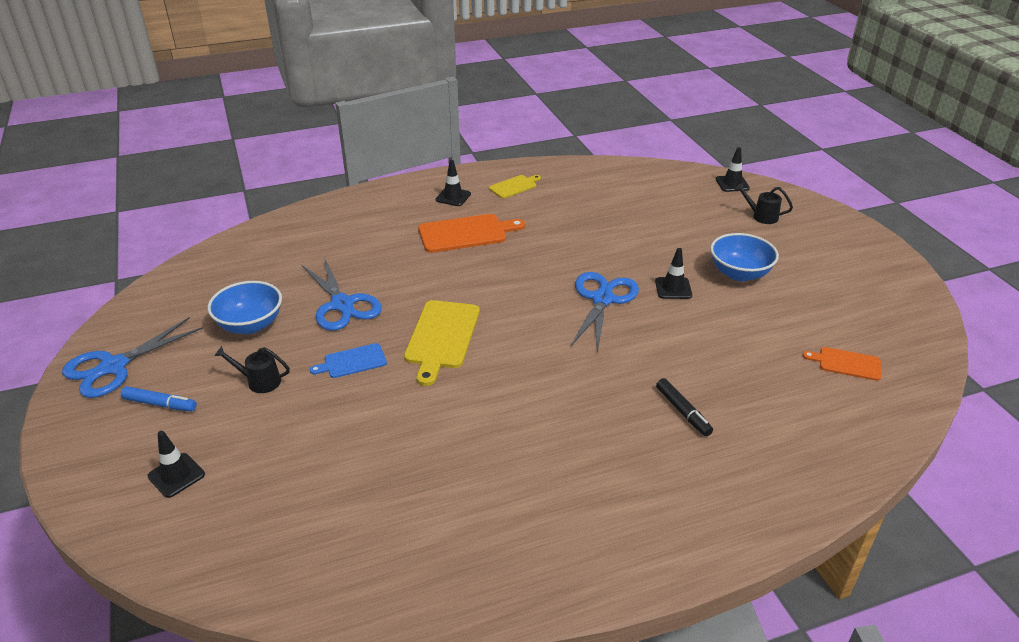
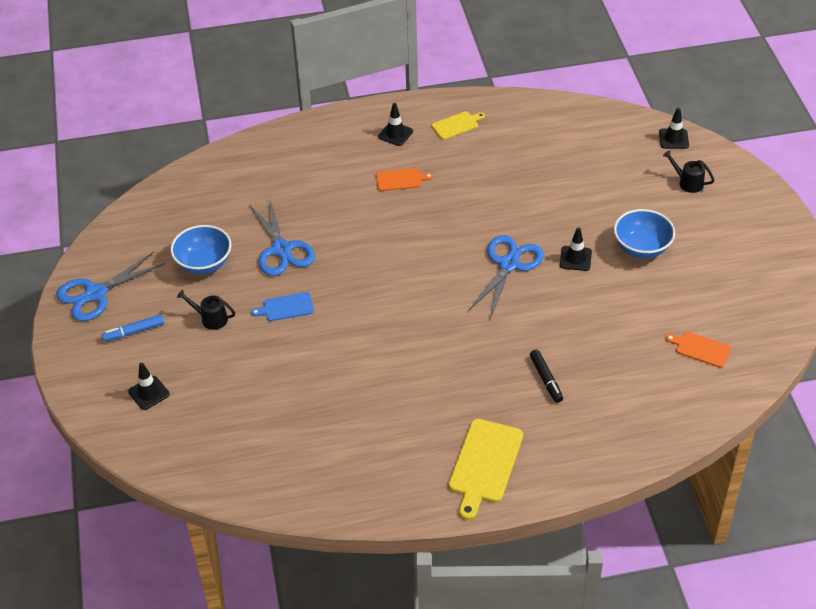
camera: 10 degrees right, 10 degrees up
blue marker [121,386,197,411] -> blue marker turned 135 degrees clockwise [102,314,164,342]
yellow cutting board [404,300,480,386] -> yellow cutting board moved to [449,419,523,520]
orange cutting board [418,214,525,253] -> orange cutting board [376,168,433,191], size x0.57

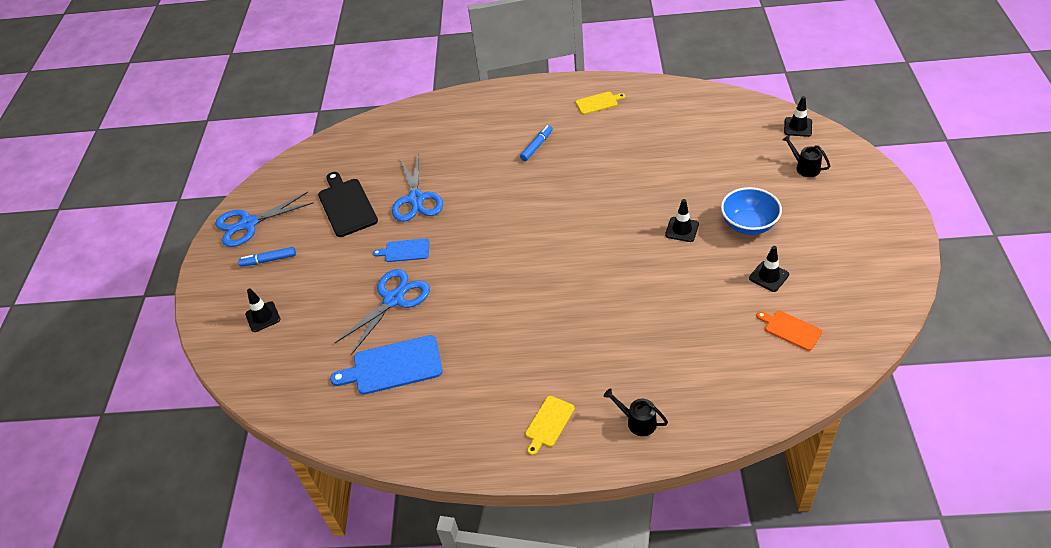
camera: 15 degrees right, 0 degrees up
blue bowl [170,225,232,274] -> black cutting board [318,172,378,237]
black watering can [177,290,235,330] -> black watering can moved to [604,388,668,436]
orange cutting board [376,168,433,191] -> blue marker [520,125,553,161]
black traffic cone [378,103,413,146] -> black traffic cone moved to [749,246,789,292]
yellow cutting board [449,419,523,520] -> yellow cutting board [525,396,575,455], size x0.57
blue scissors [469,235,544,319] -> blue scissors moved to [335,269,430,354]
black marker [530,350,563,403] -> none
none -> blue cutting board [330,335,443,395]

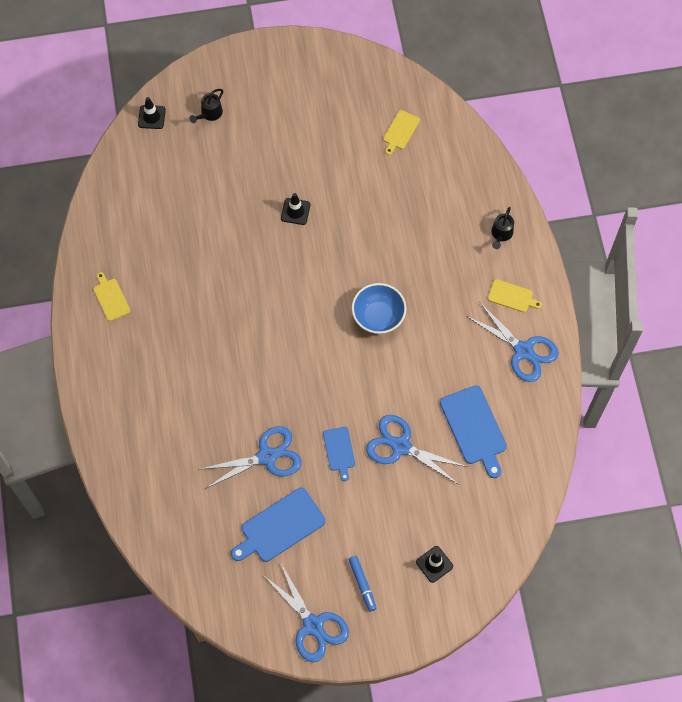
camera: 105 degrees left, 20 degrees up
black cutting board [318,172,378,237] -> blue cutting board [231,488,326,562]
blue marker [520,125,553,161] -> none
blue bowl [721,187,782,235] -> blue bowl moved to [352,283,406,334]
black traffic cone [749,246,789,292] -> none
orange cutting board [756,311,822,351] -> yellow cutting board [383,110,420,155]
none -> blue scissors [466,303,559,382]

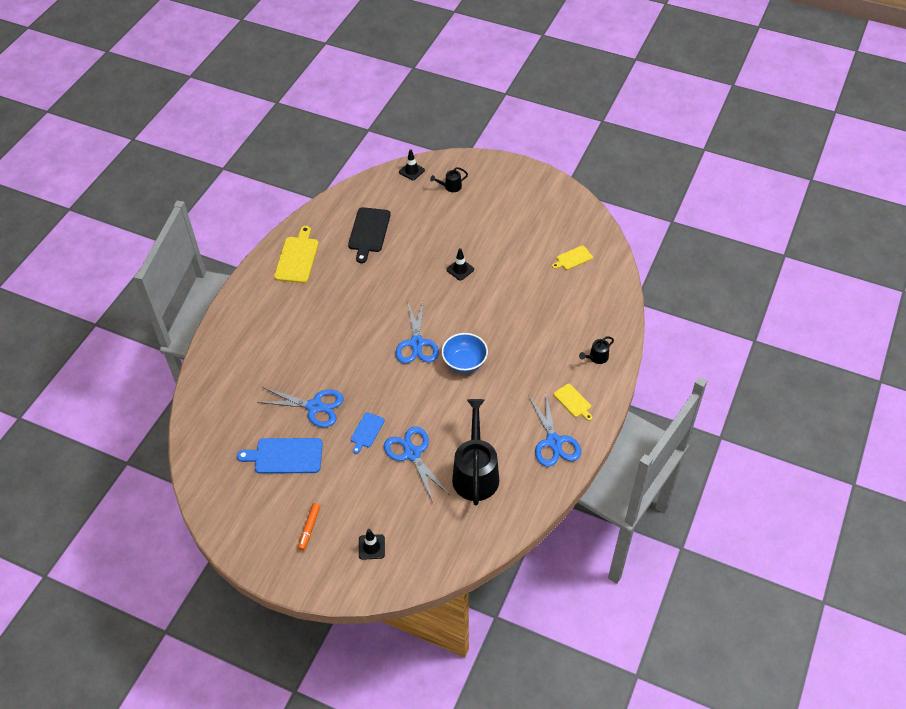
camera: 35 degrees right, 15 degrees down
yellow cutting board [93,272,130,321] -> yellow cutting board [274,226,319,283], size x1.74
blue scissors [263,564,349,662] -> blue scissors moved to [395,299,439,364]
blue marker [348,556,377,611] -> orange marker [298,503,320,551]
blue cutting board [440,385,507,478] -> black watering can [452,399,499,506]
none -> black cutting board [348,207,391,263]

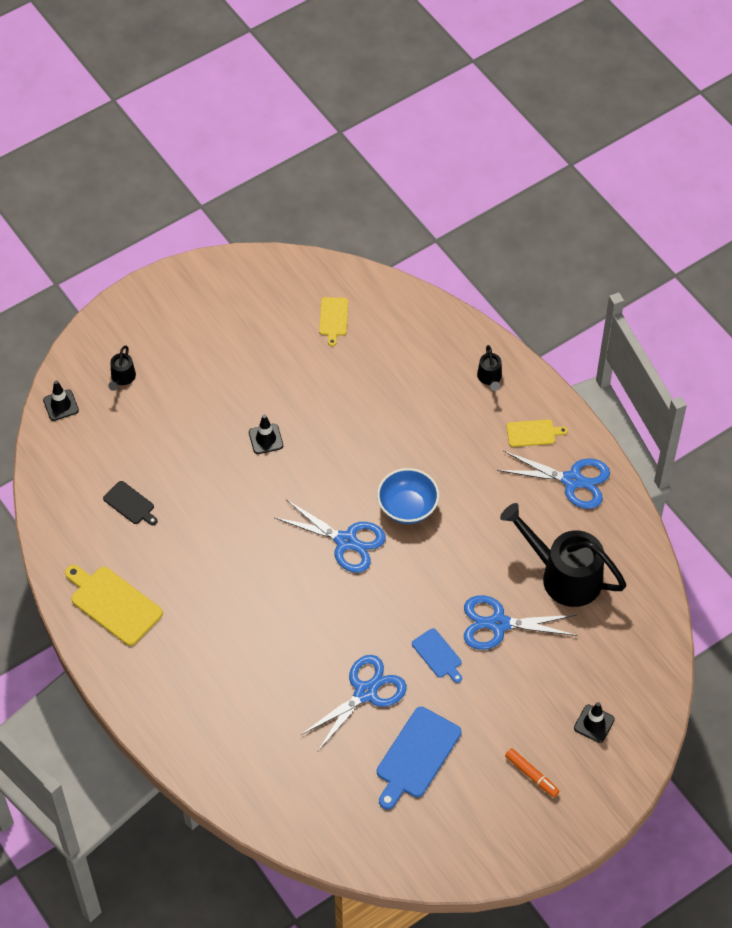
camera: 60 degrees left, 5 degrees up
black cutting board [348,207,391,263] -> black cutting board [103,481,158,525], size x0.57

